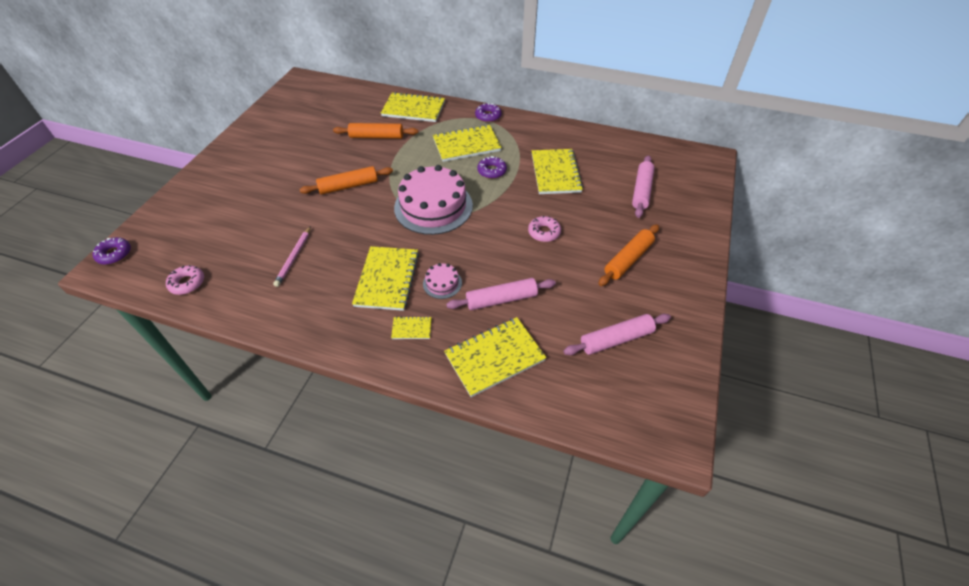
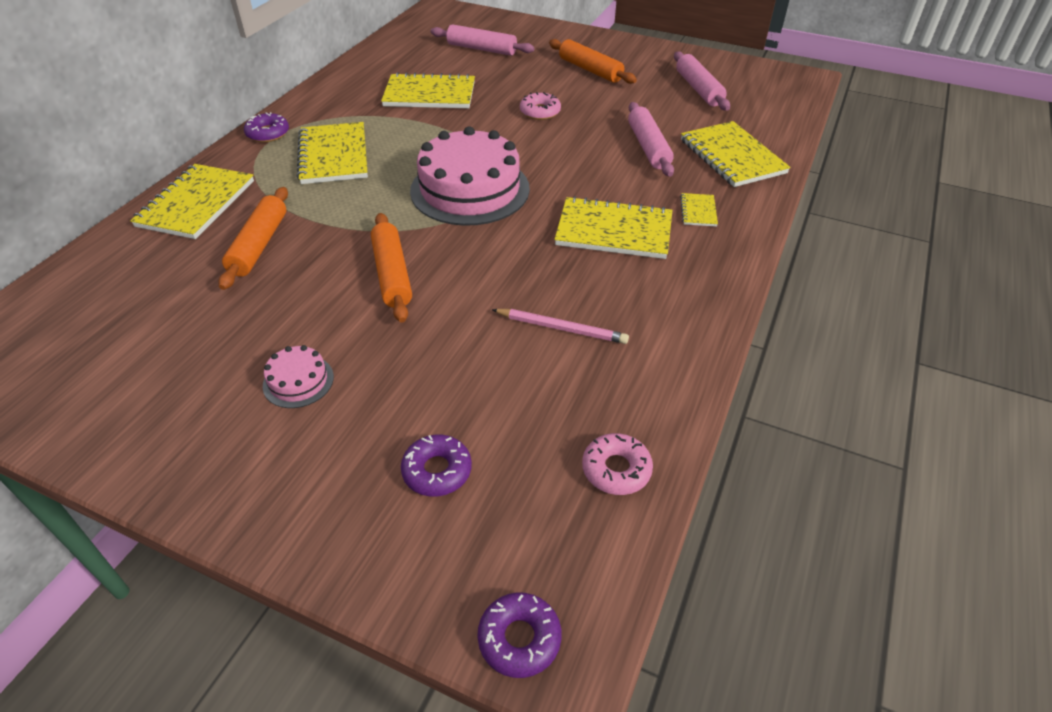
camera: 85 degrees left, 5 degrees down
pink cake [423,263,462,299] -> pink cake moved to [263,345,334,408]
purple donut [477,156,507,179] -> purple donut moved to [401,435,472,496]

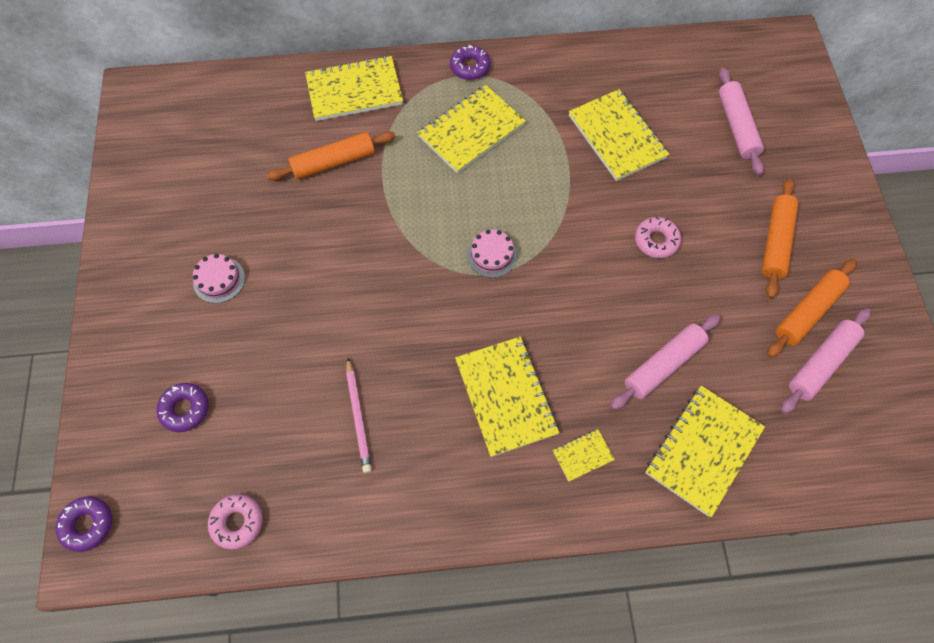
camera: 60 degrees right, 20 degrees up
orange rolling pin [371,213,412,323] -> orange rolling pin moved to [767,259,857,358]
pink cake [410,126,530,226] -> pink cake [467,229,517,278], size x0.44

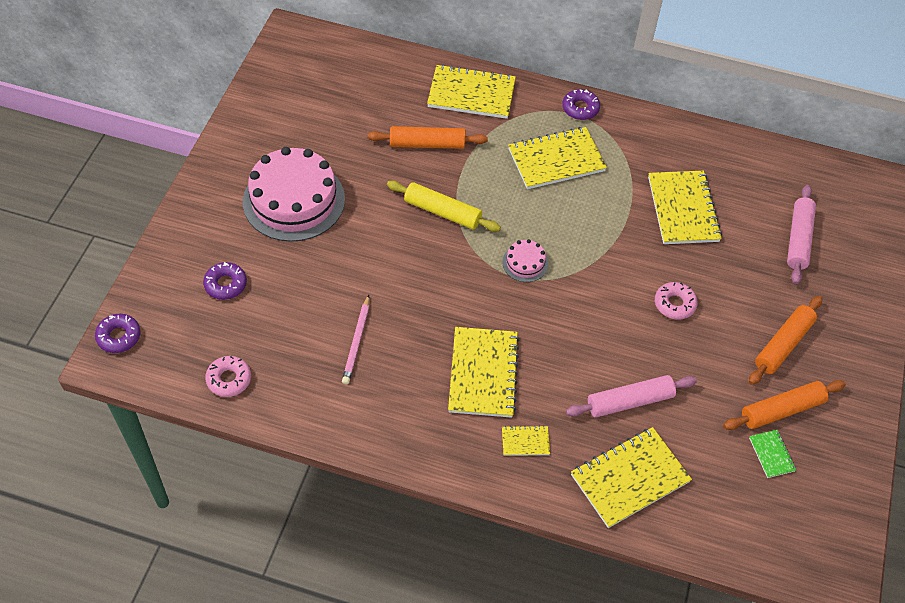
camera: 20 degrees right, 10 degrees down
pink cake [193,254,245,303] -> pink cake [243,147,345,242], size x2.27
pink rolling pin [781,308,871,414] -> green notebook [749,430,796,478]
none -> yellow rolling pin [387,181,501,232]

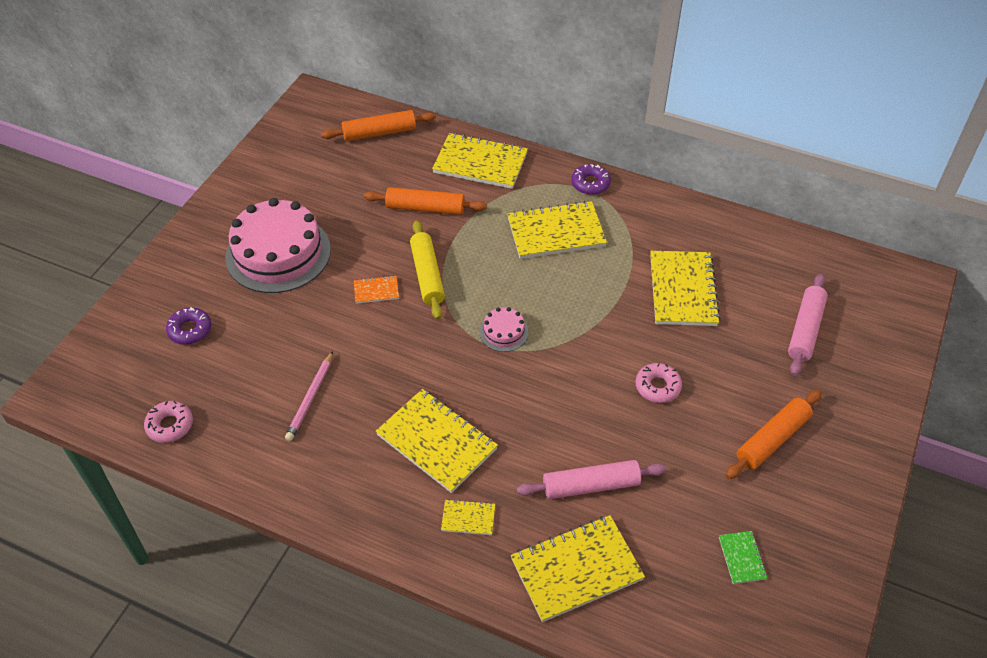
camera: 10 degrees right, 5 degrees down
purple donut [95,314,141,353] -> none
yellow rolling pin [387,181,501,232] -> yellow rolling pin turned 45 degrees clockwise [410,221,445,319]
yellow notebook [448,327,520,418] -> yellow notebook turned 60 degrees counterclockwise [376,389,498,493]
orange rolling pin [723,380,846,430] -> orange rolling pin moved to [321,110,436,141]
none -> orange notebook [354,275,399,304]

